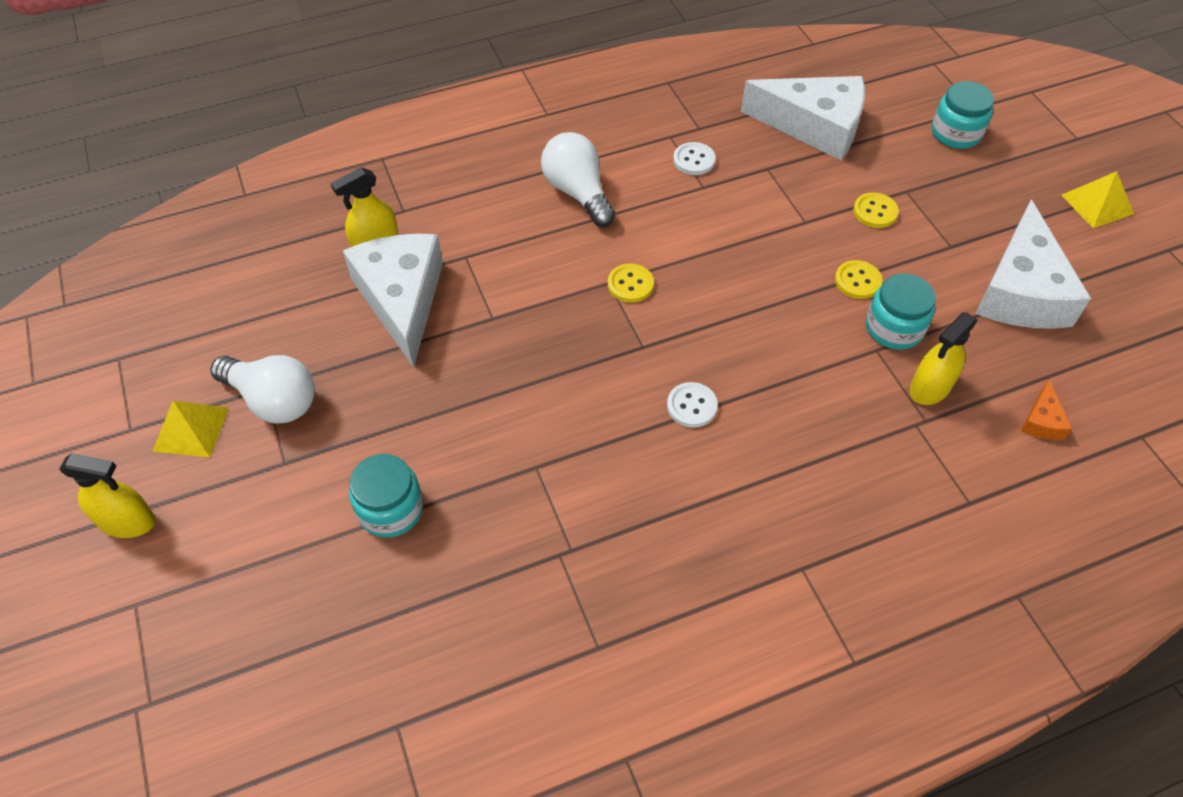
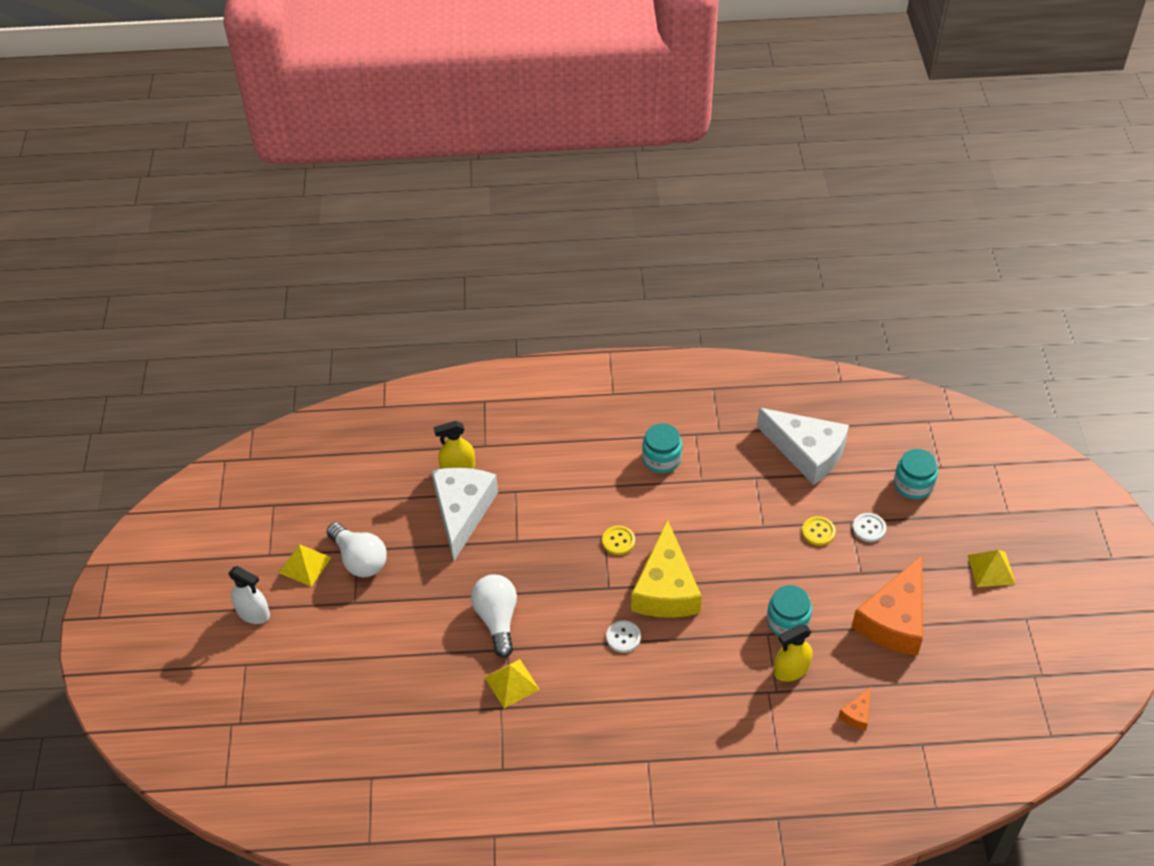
camera: 20 degrees right, 5 degrees down
yellow spray bottle [59,453,155,538] -> white spray bottle [228,566,270,624]
turquoise jar [349,454,423,537] -> turquoise jar moved to [642,423,682,473]
white light bulb [541,132,615,227] -> white light bulb moved to [471,574,517,658]
white button [673,142,716,175] -> white button moved to [853,513,886,542]
yellow button [835,260,883,299] -> none
white cheese [975,200,1091,329] -> orange cheese [852,555,923,656]
none -> yellow pyramid [484,659,540,708]
none -> yellow cheese [631,519,702,618]

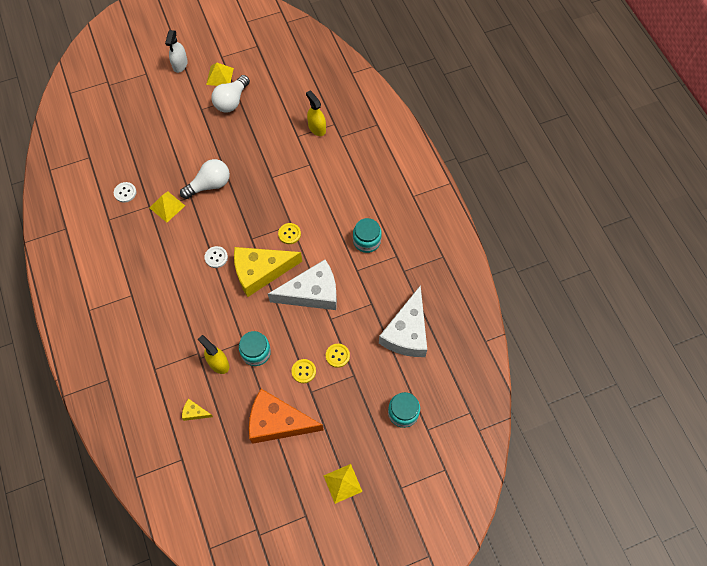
camera: 70 degrees right, 15 degrees up
white cheese [431,468,498,561] -> white cheese moved to [268,260,337,310]
orange cheese [838,687,871,731] -> yellow cheese [182,398,213,421]
white button [853,513,886,542] -> white button moved to [114,182,136,203]
none -> yellow button [291,359,316,383]

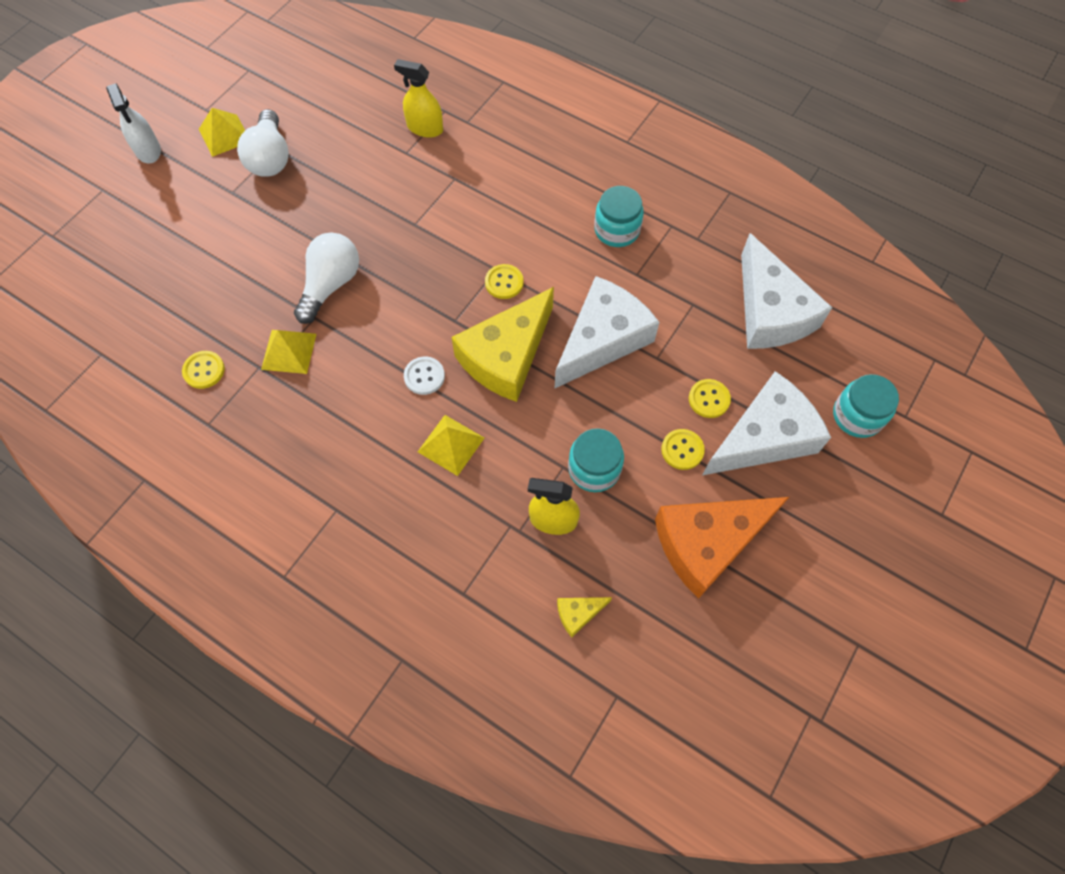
camera: 35 degrees left, 0 degrees up
white button [114,182,136,203] -> yellow button [182,351,225,389]
yellow pyramid [324,464,363,504] -> yellow pyramid moved to [418,415,484,476]
none -> white cheese [703,371,831,475]

